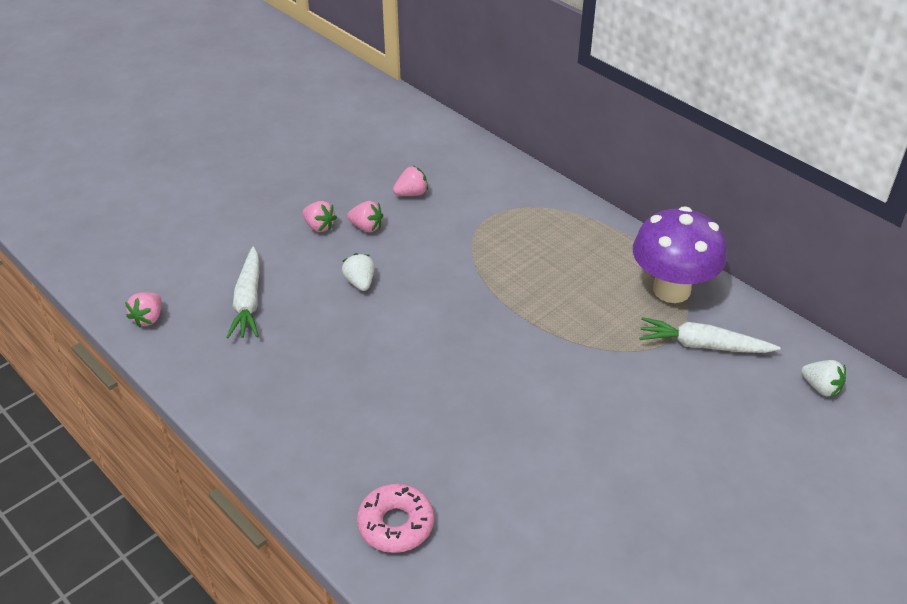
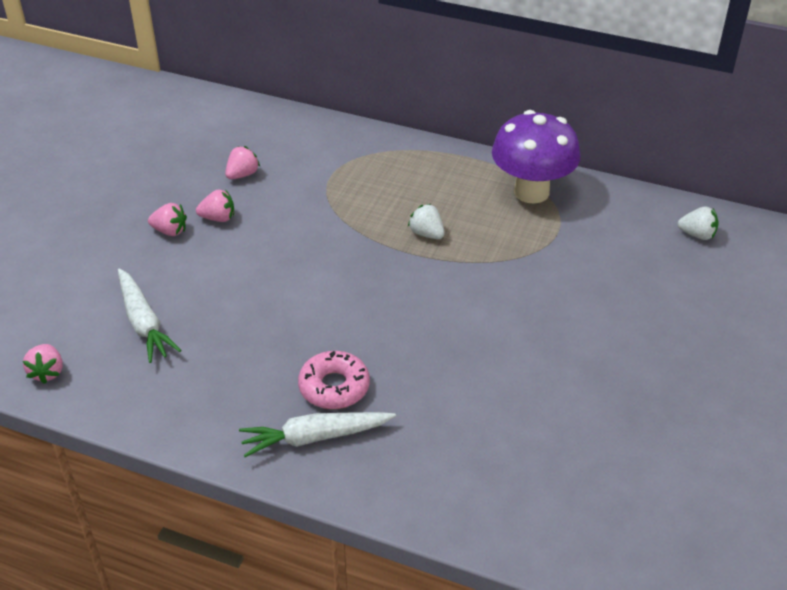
camera: 25 degrees left, 0 degrees up
white strawberry [342,253,374,291] -> white strawberry moved to [408,204,445,239]
pink donut [357,484,434,553] -> pink donut moved to [298,351,370,409]
white carrot [640,317,781,353] -> white carrot moved to [239,412,396,457]

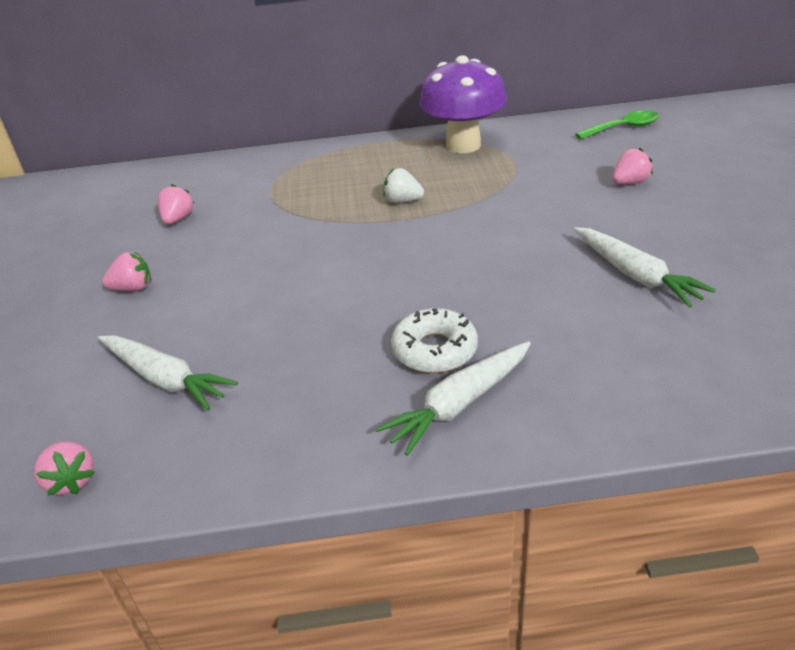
camera: 25 degrees left, 5 degrees down
pink strawberry [196,189,234,222] -> pink strawberry moved to [612,148,653,184]
pink donut [298,351,370,409] -> white donut [391,308,478,373]
white strawberry [678,206,719,240] -> green spoon [575,111,659,139]
none -> white carrot [574,227,716,308]

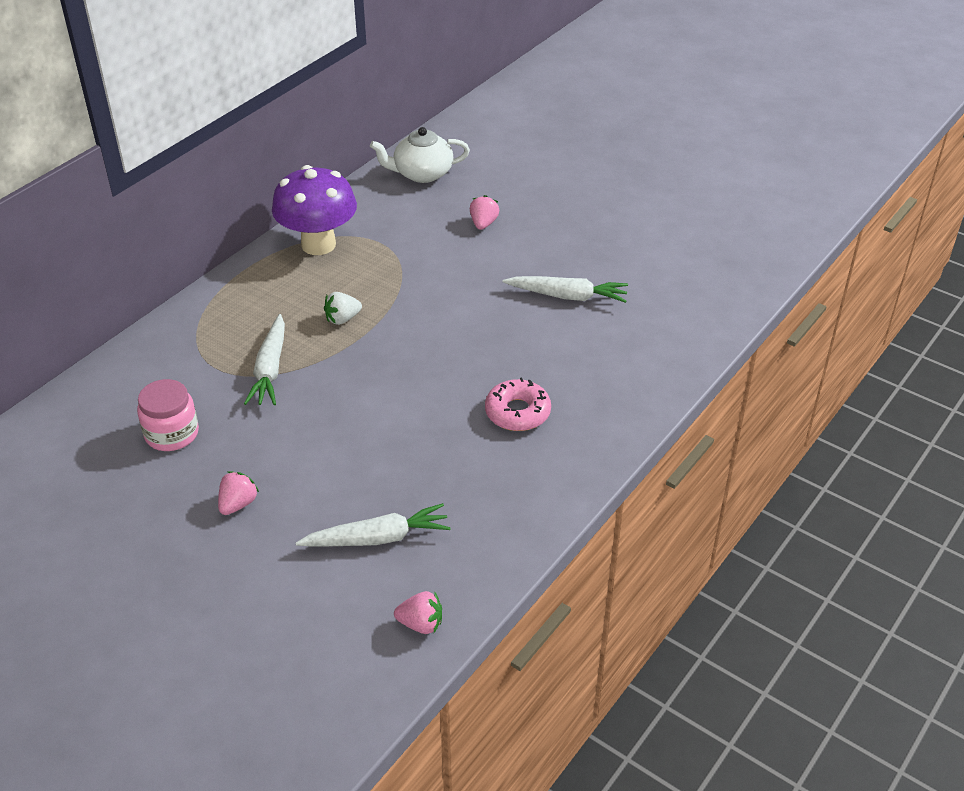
camera: 50 degrees left, 5 degrees up
pink strawberry [158,184,195,224] -> pink jar [137,379,199,451]
white carrot [376,341,531,456] -> white carrot moved to [244,314,285,405]
white donut [391,308,478,373] -> pink donut [485,378,551,431]
green spoon [575,111,659,139] -> white teapot [370,127,470,183]

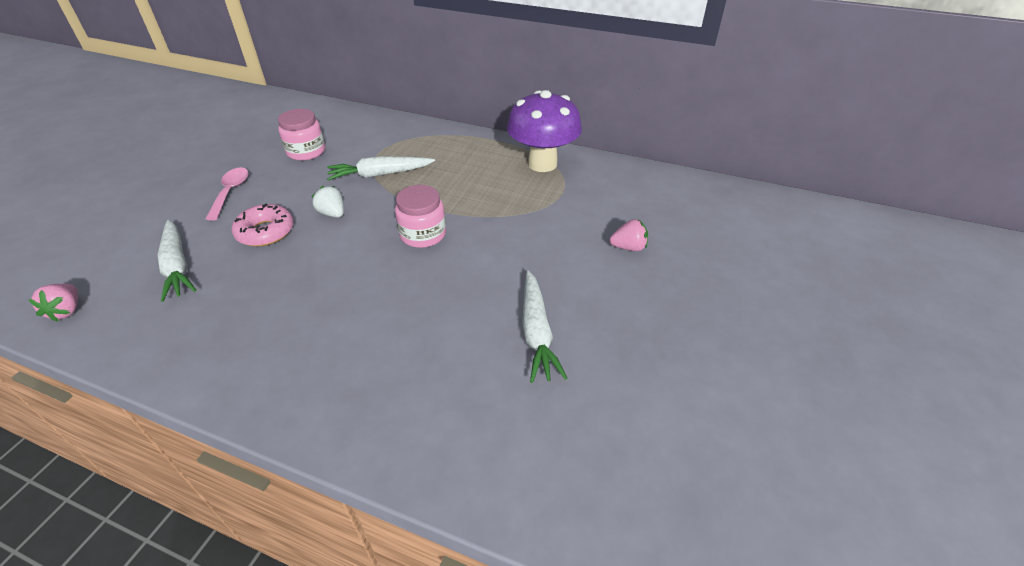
camera: 75 degrees right, 0 degrees up
pink strawberry [218,471,259,515] -> pink spoon [205,167,249,220]
white strawberry [324,292,362,325] -> white strawberry moved to [311,186,344,218]
white teapot [370,127,470,183] -> none
pink donut [485,378,551,431] -> pink donut moved to [232,203,294,247]
none -> pink jar [395,185,446,248]

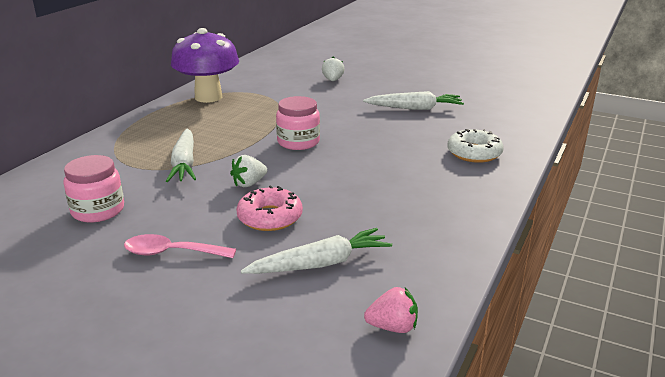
camera: 85 degrees left, 15 degrees down
pink strawberry [609,219,648,251] -> white strawberry [322,57,345,81]
none -> white donut [447,129,504,163]

